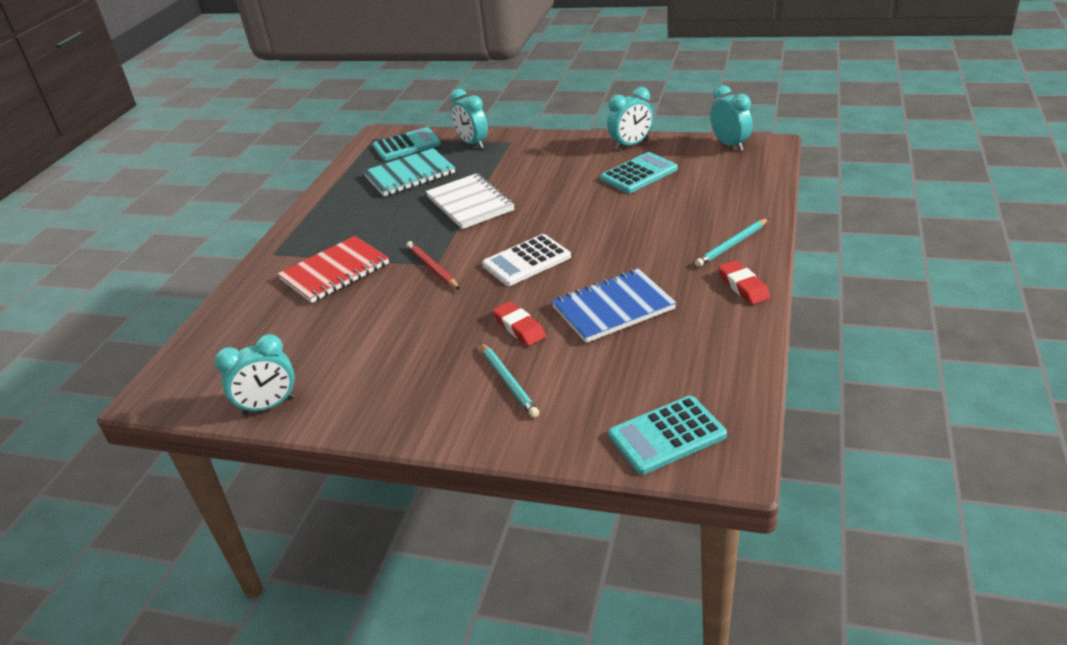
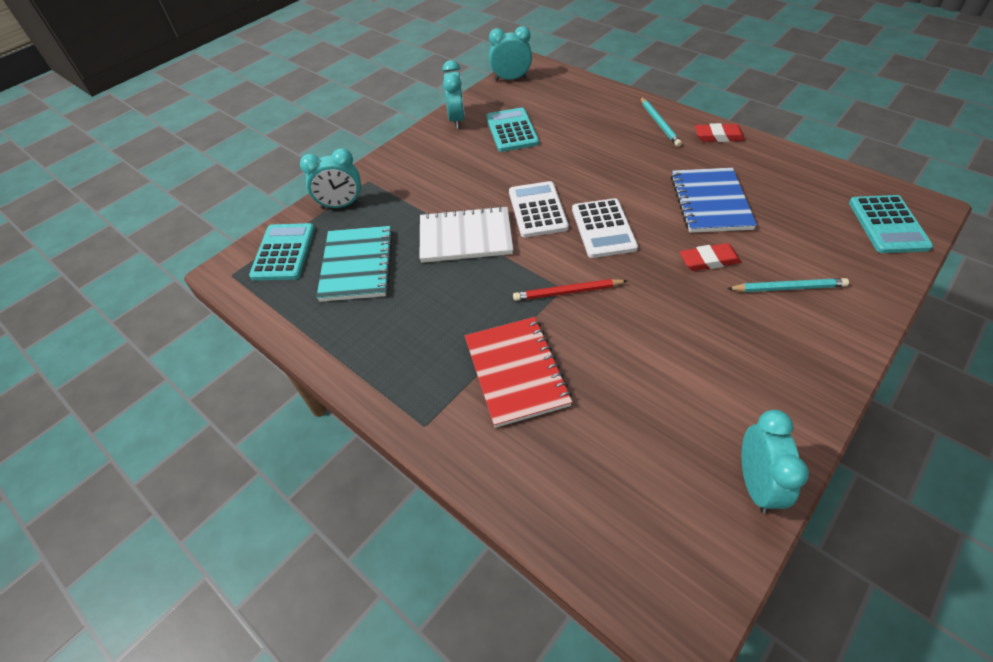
camera: 65 degrees left, 15 degrees up
none -> white calculator [509,181,569,237]

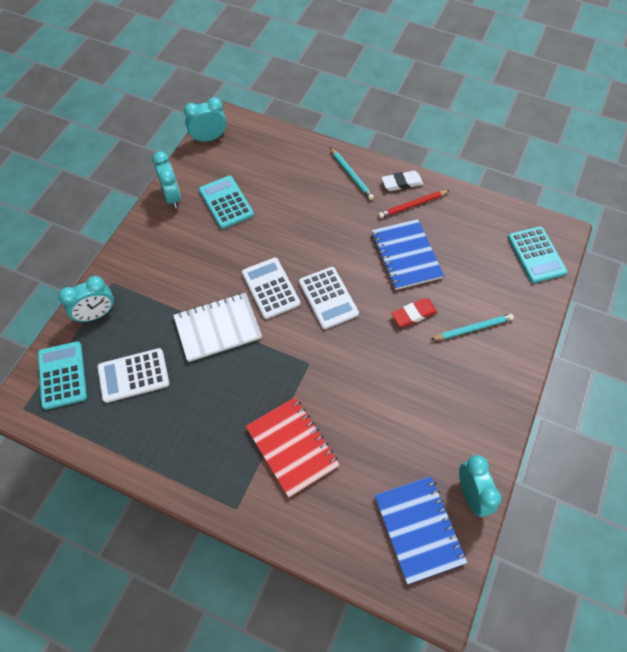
camera: 20 degrees left, 10 degrees up
turquoise notebook [316,226,393,302] -> white calculator [97,348,169,403]
red pencil [513,279,627,301] -> red pencil moved to [378,190,450,218]
red eraser [695,123,745,142] -> white eraser [382,171,423,191]
none -> blue notebook [375,476,467,584]

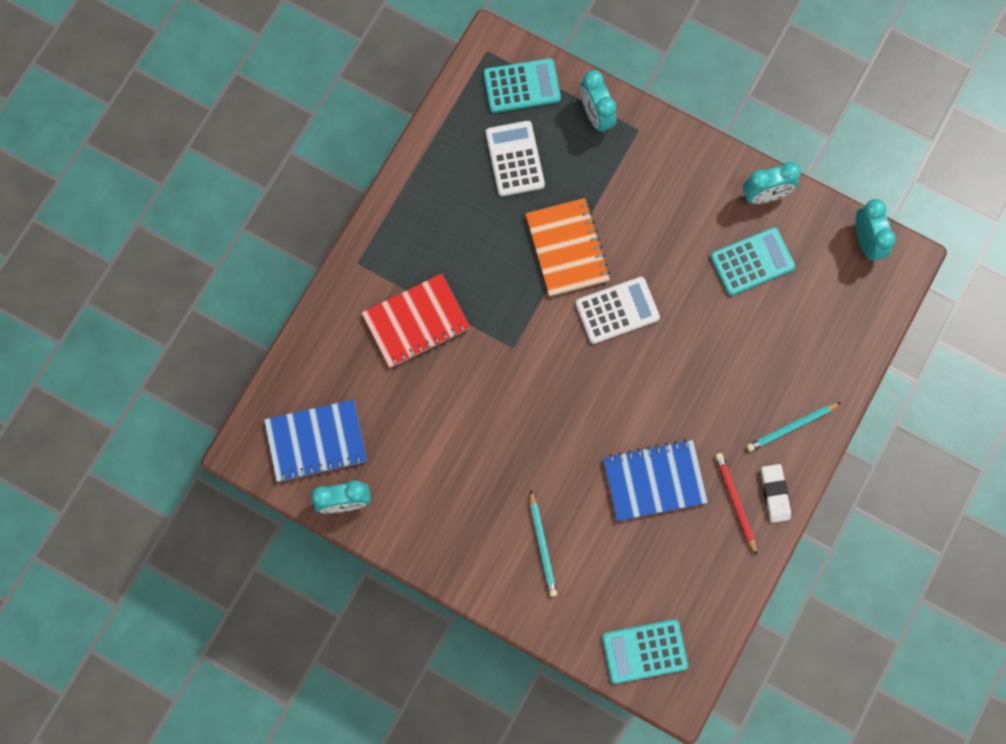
camera: 95 degrees right, 15 degrees up
white notebook [173,293,262,362] -> orange notebook [526,198,610,296]
white calculator [299,267,359,329] -> none
red eraser [391,298,437,327] -> none

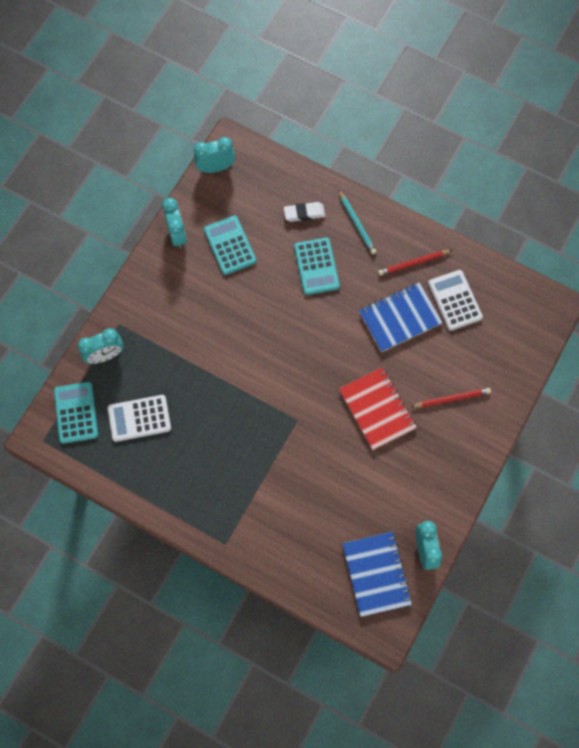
camera: 90 degrees left, 5 degrees down
red notebook [362,273,470,368] -> red notebook moved to [339,367,417,450]
orange notebook [526,198,610,296] -> none
turquoise pencil [530,490,557,597] -> red pencil [411,388,491,408]
white calculator [575,277,660,344] -> white calculator moved to [428,270,483,331]
turquoise calculator [602,619,688,684] -> turquoise calculator moved to [294,238,340,295]
blue notebook [603,439,708,521] -> blue notebook turned 75 degrees clockwise [359,282,443,352]
white eraser [761,464,791,523] -> white eraser moved to [284,202,325,222]

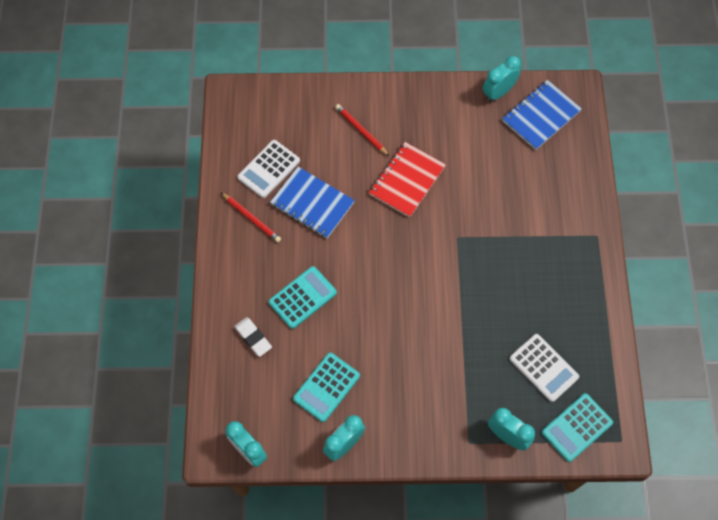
camera: 120 degrees left, 5 degrees down
turquoise pencil [338,190,376,254] -> none

